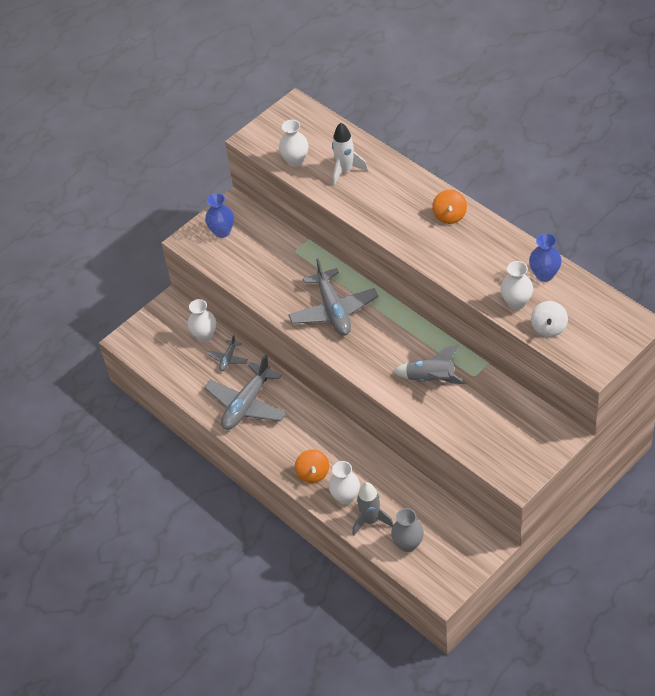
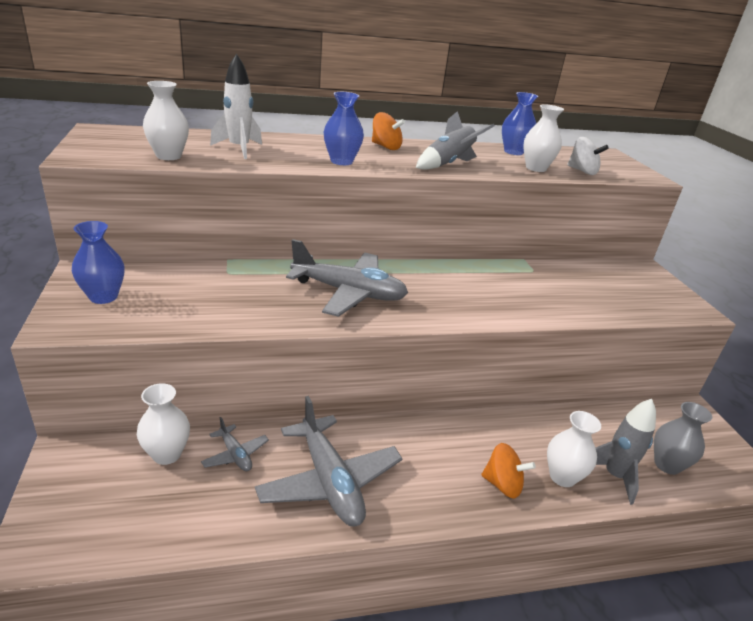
camera: 65 degrees left, 20 degrees down
grey rocket [392,345,466,384] -> grey rocket moved to [416,111,495,170]
none -> blue vase [324,92,364,165]

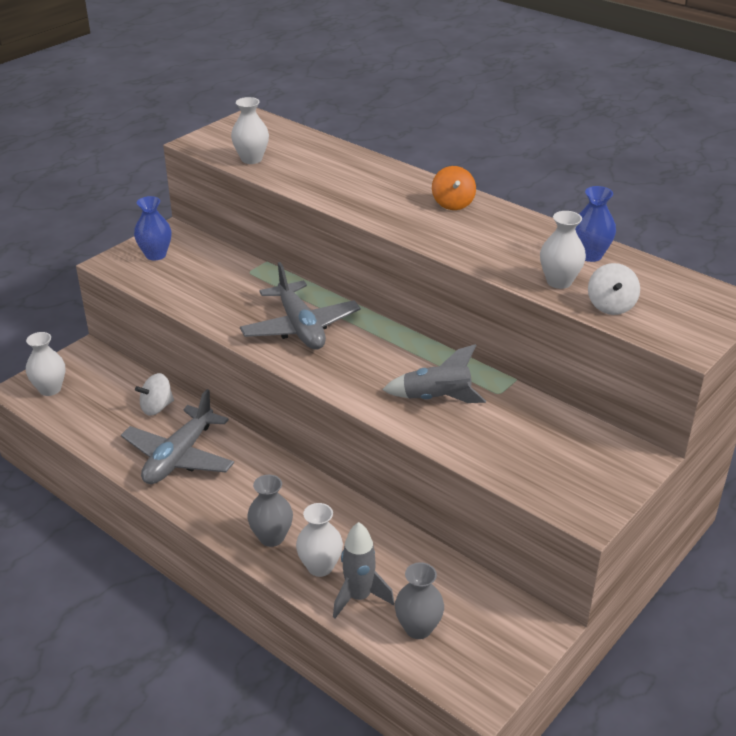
camera: 55 degrees right, 5 degrees up
white vase [137,383,190,465] -> white vase moved to [26,332,65,396]
grey plane [201,417,269,471] -> white spinning top [135,373,174,415]
white rocket [210,54,262,159] -> none
blue vase [324,92,364,165] -> none
grey rocket [416,111,495,170] -> grey rocket moved to [382,344,486,403]
orange spinning top [481,443,536,498] -> grey vase [247,475,293,547]

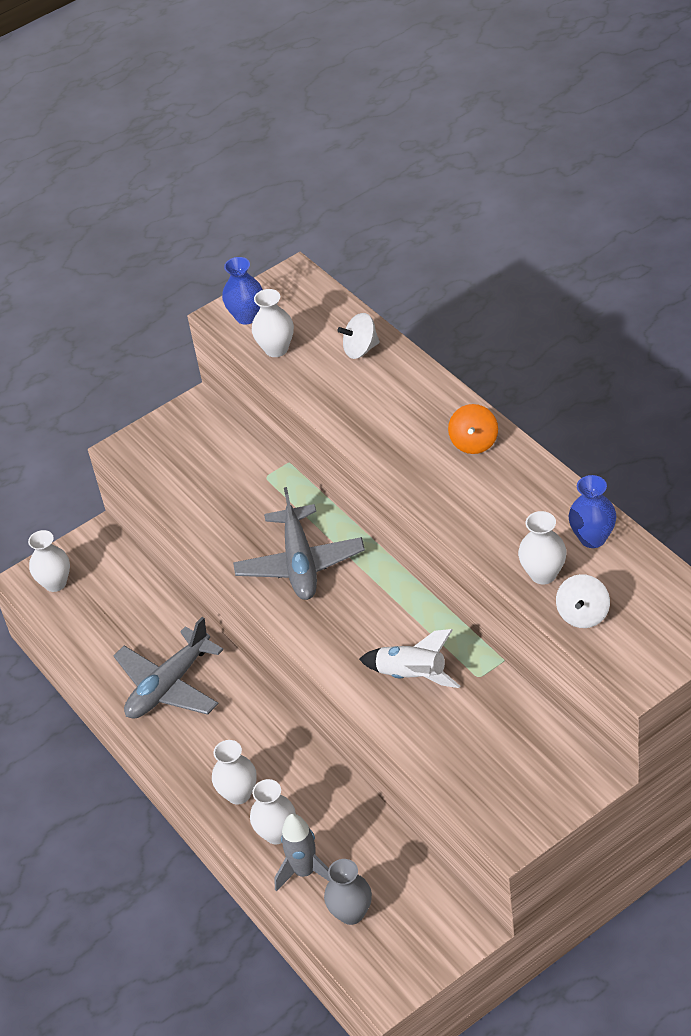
camera: 20 degrees right, 10 degrees up
blue vase [134,196,172,260] -> blue vase moved to [222,257,263,325]
white spinning top [135,373,174,415] -> white spinning top moved to [337,313,380,359]
grey vase [247,475,293,547] -> white vase [212,740,257,804]
grey rocket [382,344,486,403] -> white rocket [359,629,460,688]

